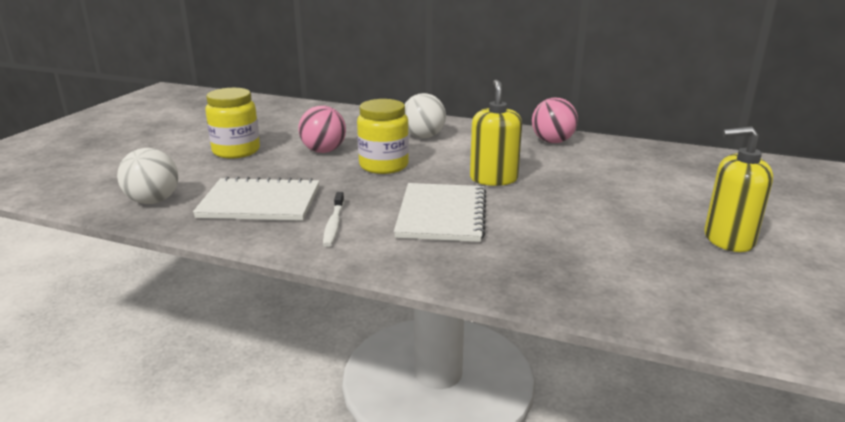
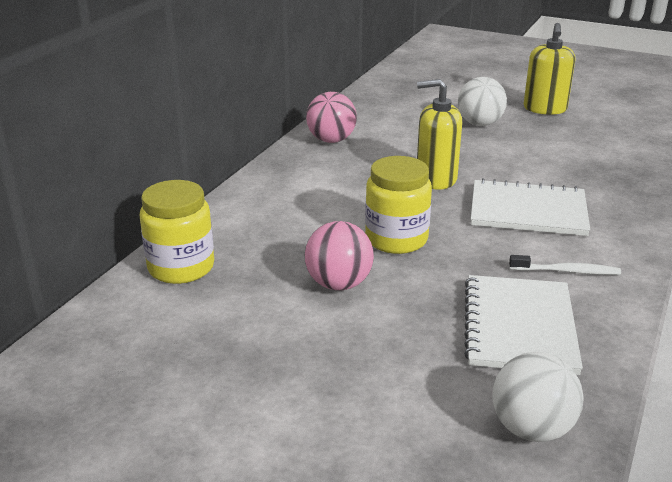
camera: 85 degrees left, 5 degrees up
yellow jar [205,88,260,159] -> yellow jar moved to [140,180,214,284]
white ball [405,93,446,138] -> white ball moved to [458,77,507,126]

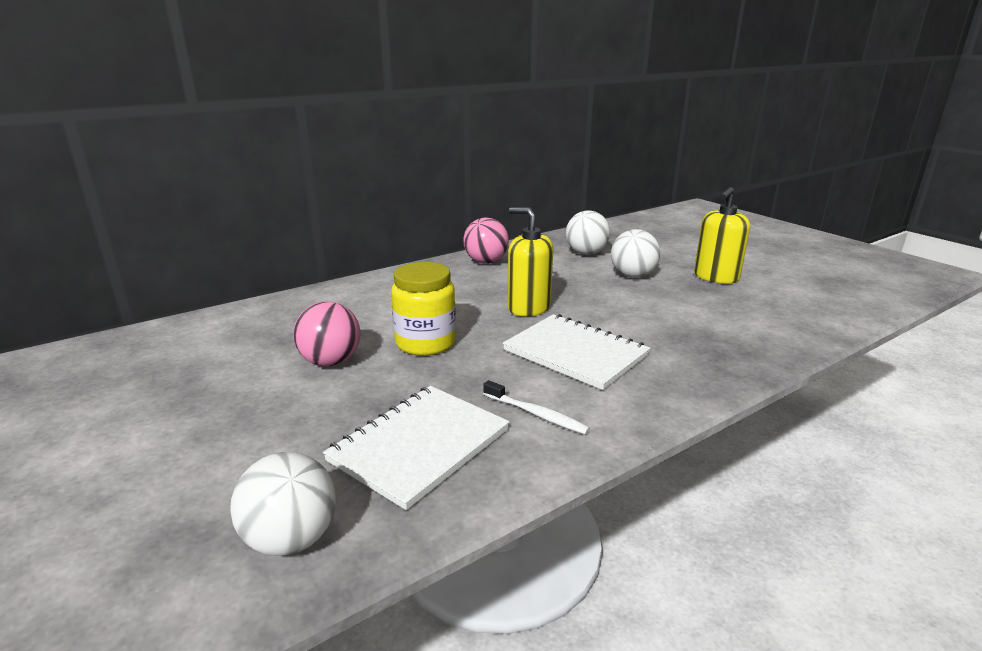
camera: 30 degrees right, 5 degrees down
yellow jar [140,180,214,284] -> none
none -> white ball [566,210,610,255]

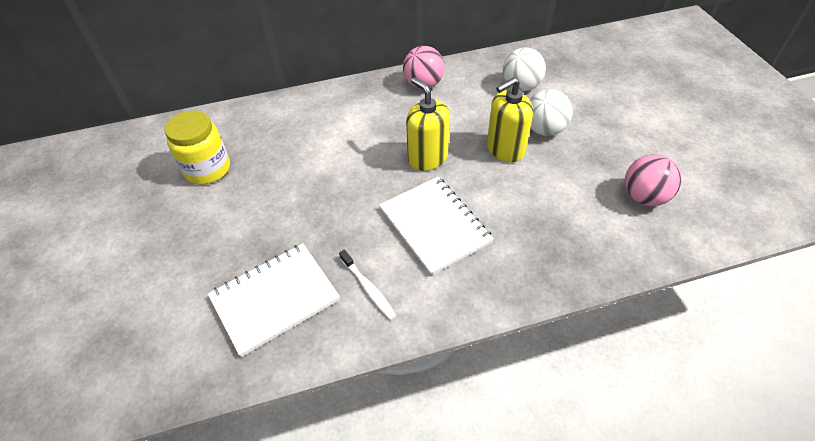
camera: 20 degrees right, 25 degrees up
white ball [230,452,336,556] -> none
pink ball [293,301,360,366] -> pink ball moved to [625,154,682,206]
yellow jar [391,262,456,356] -> yellow jar moved to [164,110,230,185]
yellow soap dispenser [694,187,750,284] -> yellow soap dispenser moved to [487,77,533,162]

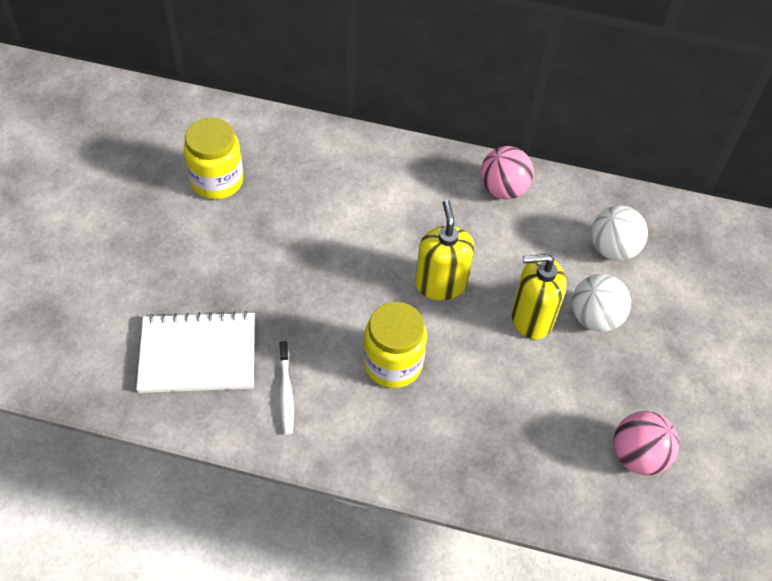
camera: 25 degrees right, 5 degrees up
white notebook [379,177,494,275] -> yellow jar [363,302,427,388]

